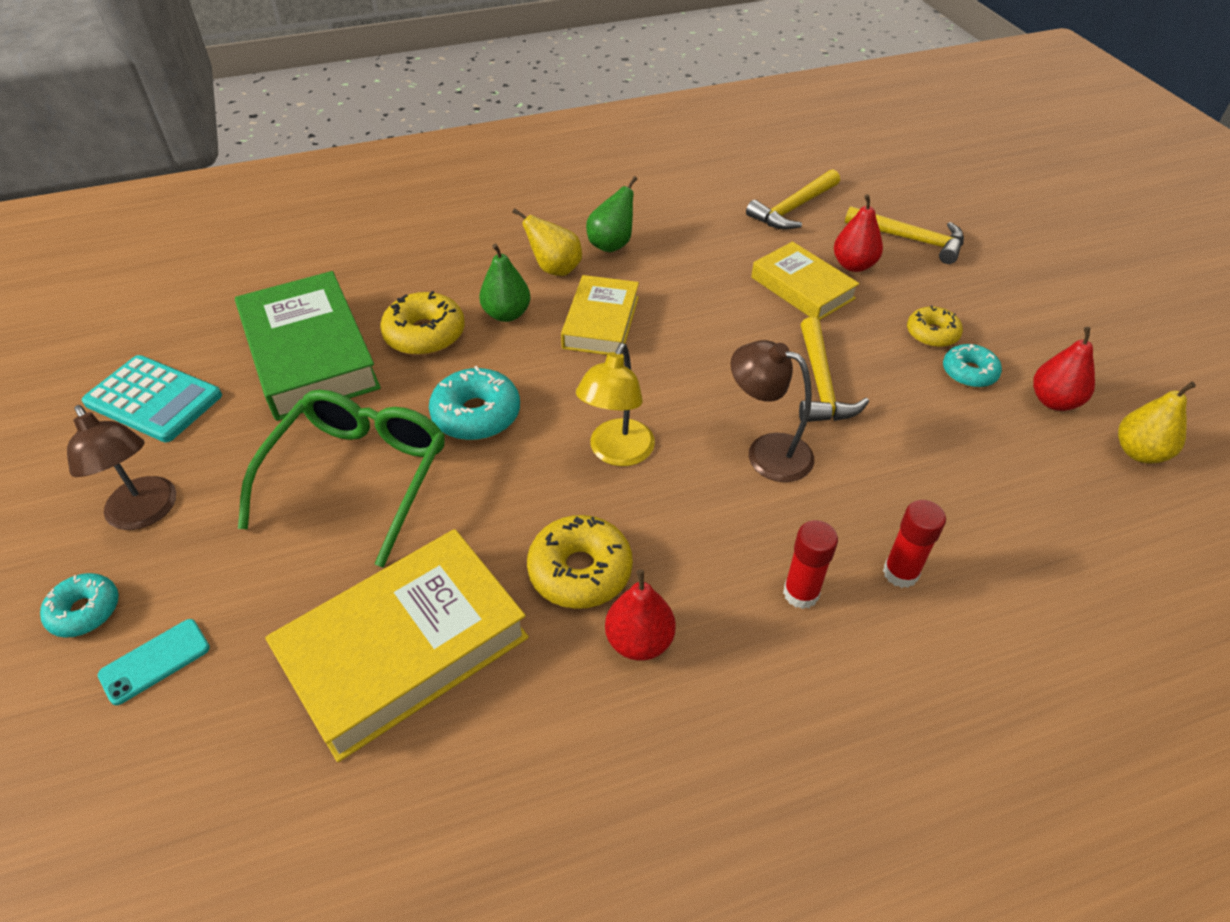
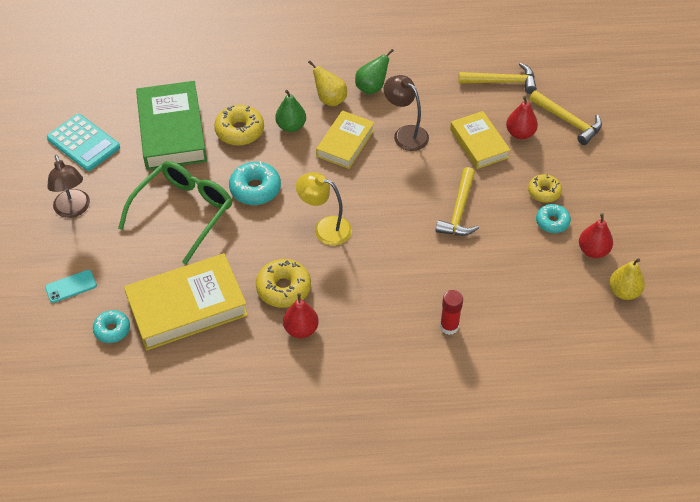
camera: 15 degrees right, 5 degrees up
turquoise donut [40,573,119,638] -> turquoise donut moved to [93,310,130,343]
yellow lamp [576,343,655,466] -> yellow lamp turned 75 degrees clockwise [296,172,352,245]
brown lamp [731,340,814,482] -> brown lamp moved to [384,75,429,151]
yellow hammer [746,169,840,230] -> yellow hammer turned 150 degrees counterclockwise [458,63,537,94]
red glue stick [783,520,838,609] -> none

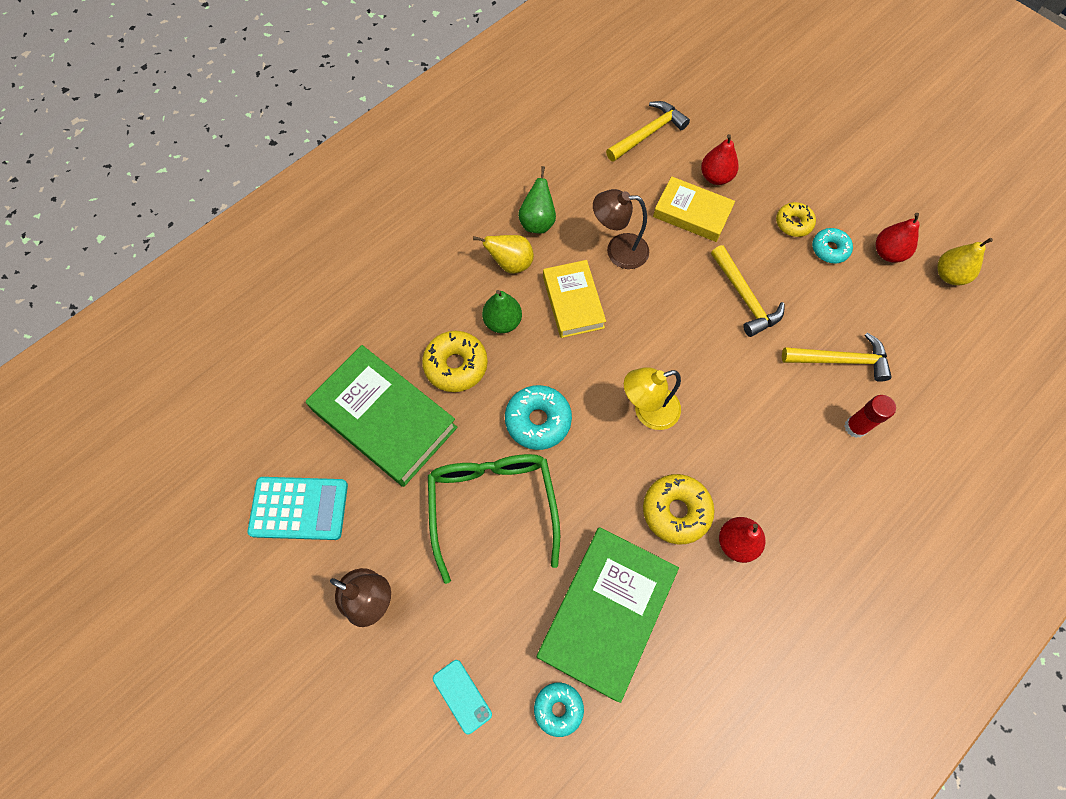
camera: 40 degrees left, 15 degrees up
turquoise phone [45,270,97,303] -> turquoise phone turned 60 degrees counterclockwise [433,660,492,734]
yellow book [124,253,248,351] -> green book [537,527,679,703]
yellow hammer [529,90,602,145] -> yellow hammer moved to [782,333,892,382]

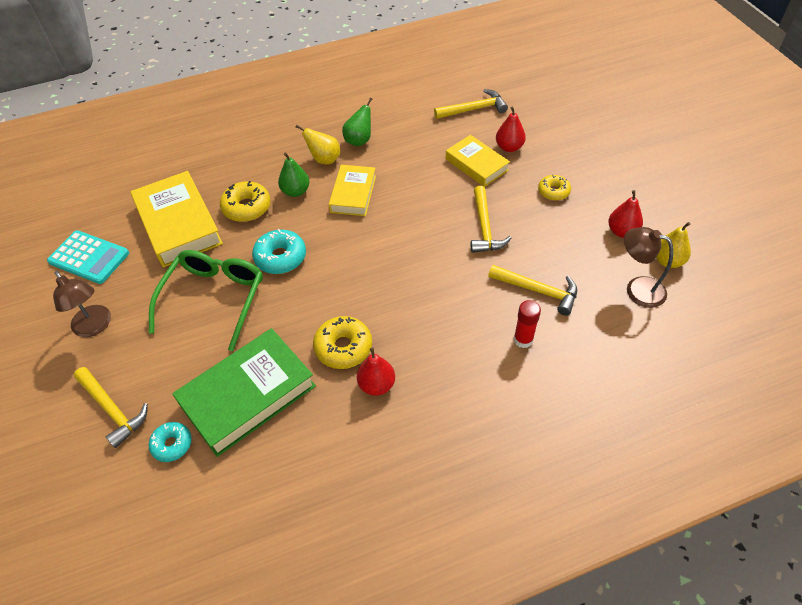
camera: 25 degrees right, 15 degrees down
green book [306,345,458,487] -> yellow book [130,171,223,267]
turquoise phone [433,660,492,734] -> yellow hammer [74,367,148,448]
brown lamp [593,189,649,269] -> brown lamp moved to [624,227,673,308]
yellow lamp [624,367,681,430] -> none
turquoise donut [812,228,853,264] -> none

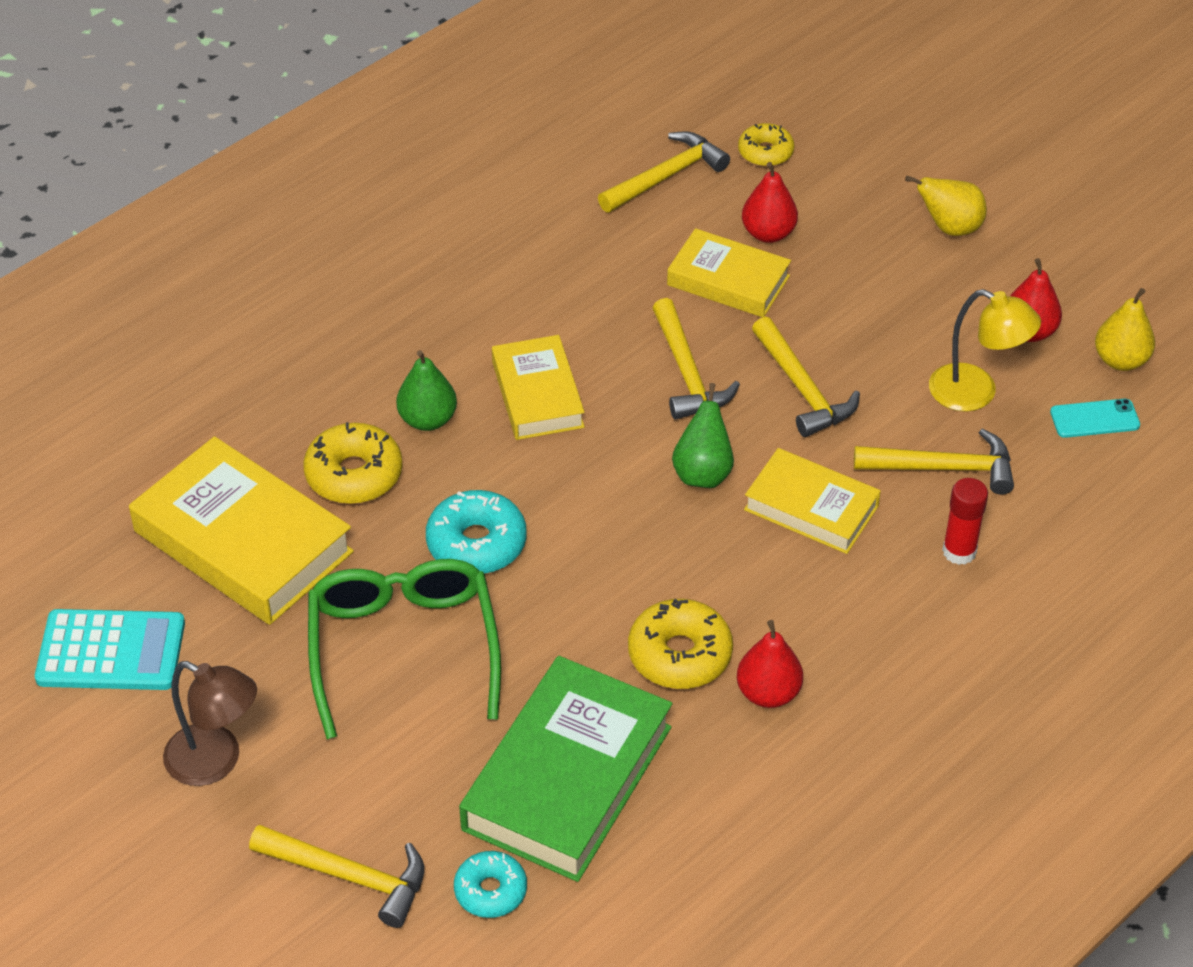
camera: 25 degrees left, 5 degrees down
yellow pear [296,125,340,165] -> yellow pear moved to [905,176,987,236]
green pear [342,98,373,147] -> green pear moved to [672,383,734,488]
yellow donut [538,174,571,201] -> yellow donut moved to [738,123,794,167]
brown lamp [624,227,673,308] -> turquoise phone [1050,399,1140,438]
none -> yellow hammer [652,298,740,420]
none -> yellow book [744,448,881,554]
none -> yellow lamp [929,289,1041,412]

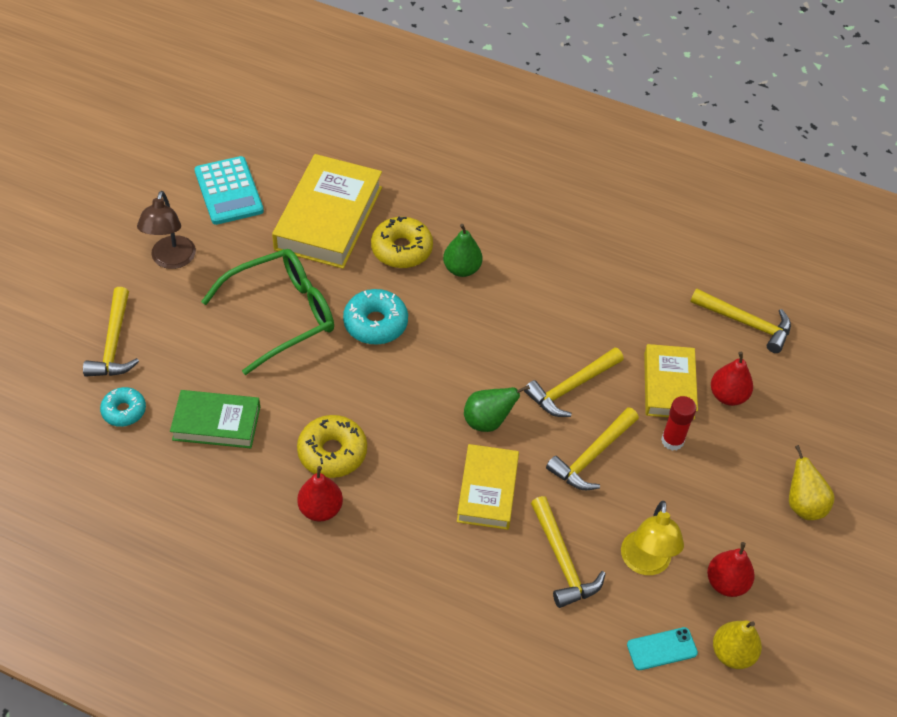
camera: 65 degrees right, 5 degrees up
green book [459,656,672,882] -> green book [170,390,260,448], size x0.61
yellow book [492,335,585,440] -> none
yellow donut [738,123,794,167] -> none
red glue stick [942,478,988,565] -> red glue stick moved to [661,396,697,451]
turquoise phone [1050,399,1140,438] -> turquoise phone turned 75 degrees counterclockwise [627,627,698,670]

